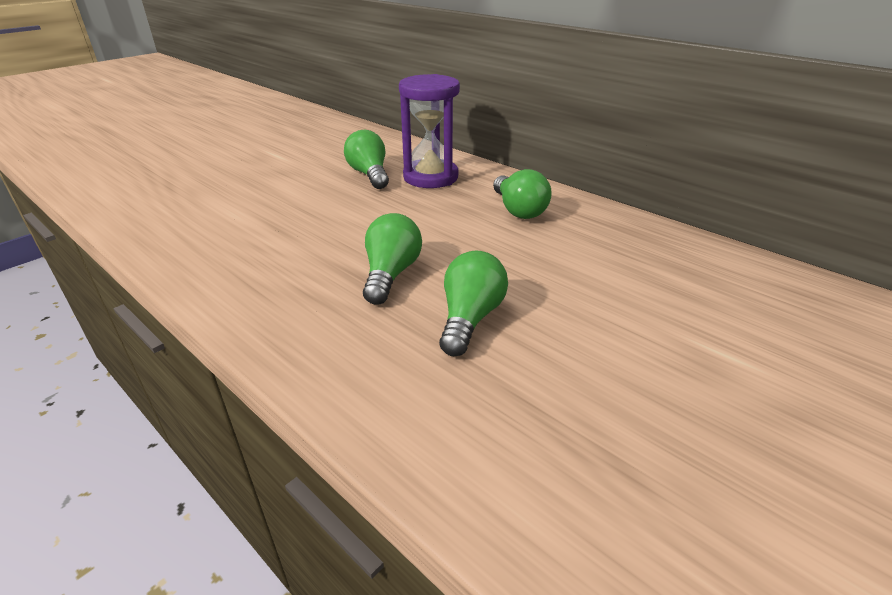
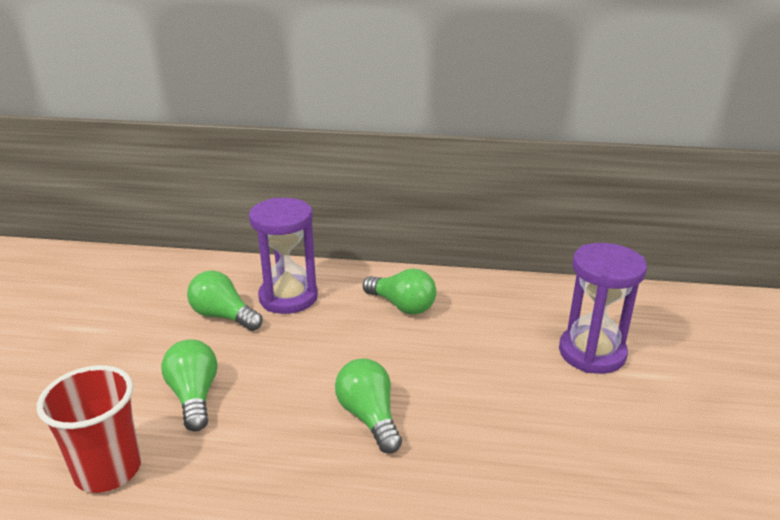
camera: 35 degrees left, 5 degrees down
green light bulb [439,251,508,356] -> green light bulb moved to [161,339,217,432]
none -> red cup [37,365,141,493]
none -> purple hourglass [559,243,647,374]

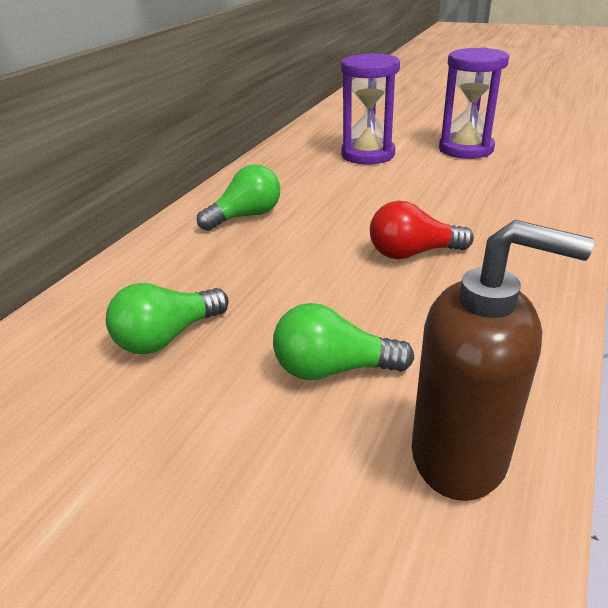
camera: 70 degrees left, 5 degrees up
red cup [37,365,141,493] -> brown soap dispenser [412,220,594,501]
purple hourglass [249,198,318,314] -> purple hourglass moved to [439,48,509,159]
green light bulb [335,358,402,454] -> red light bulb [370,201,474,259]

